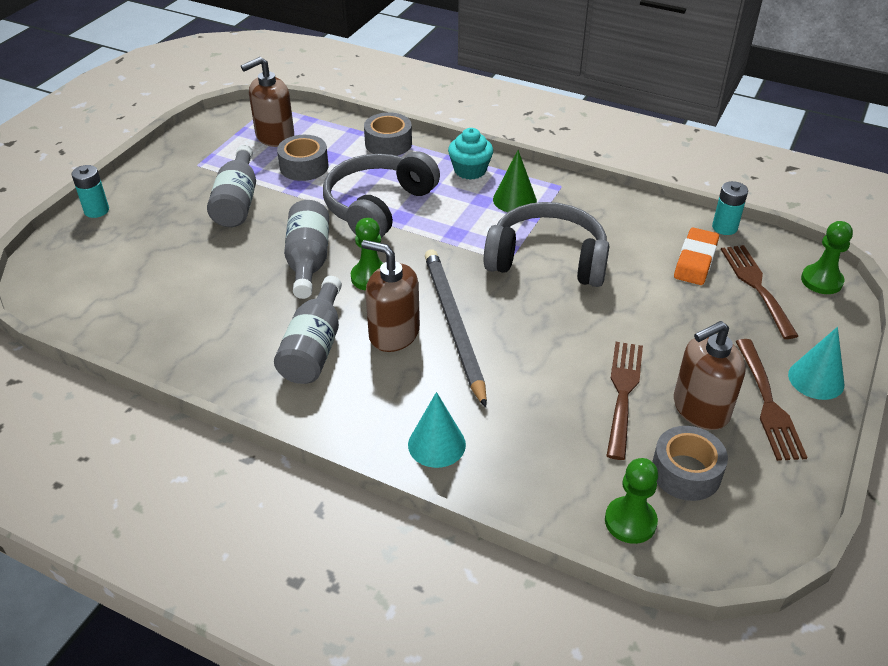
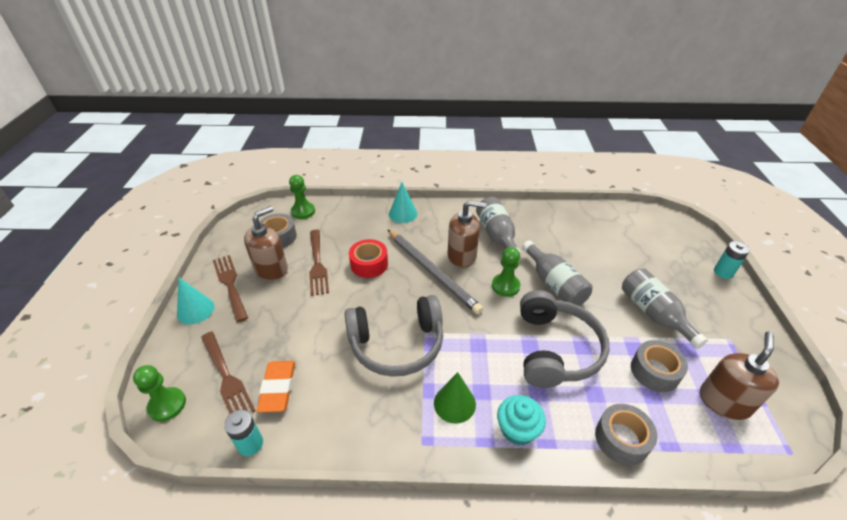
camera: 155 degrees right, 0 degrees up
none -> red tape [349,239,388,278]

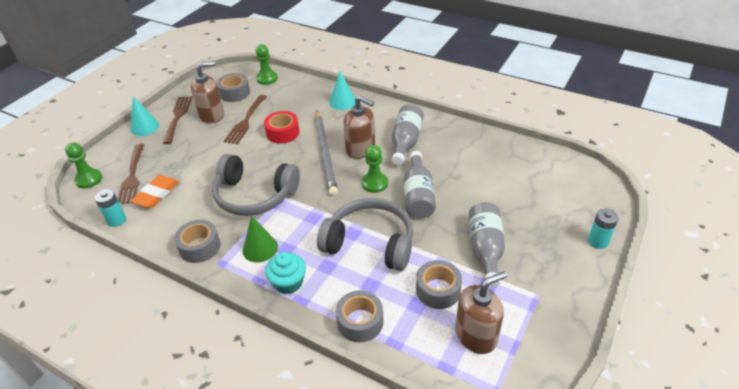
camera: 30 degrees right, 0 degrees up
grey headphones [520,290,610,388] -> grey headphones turned 105 degrees counterclockwise [317,198,413,271]
none -> grey tape [174,220,220,263]

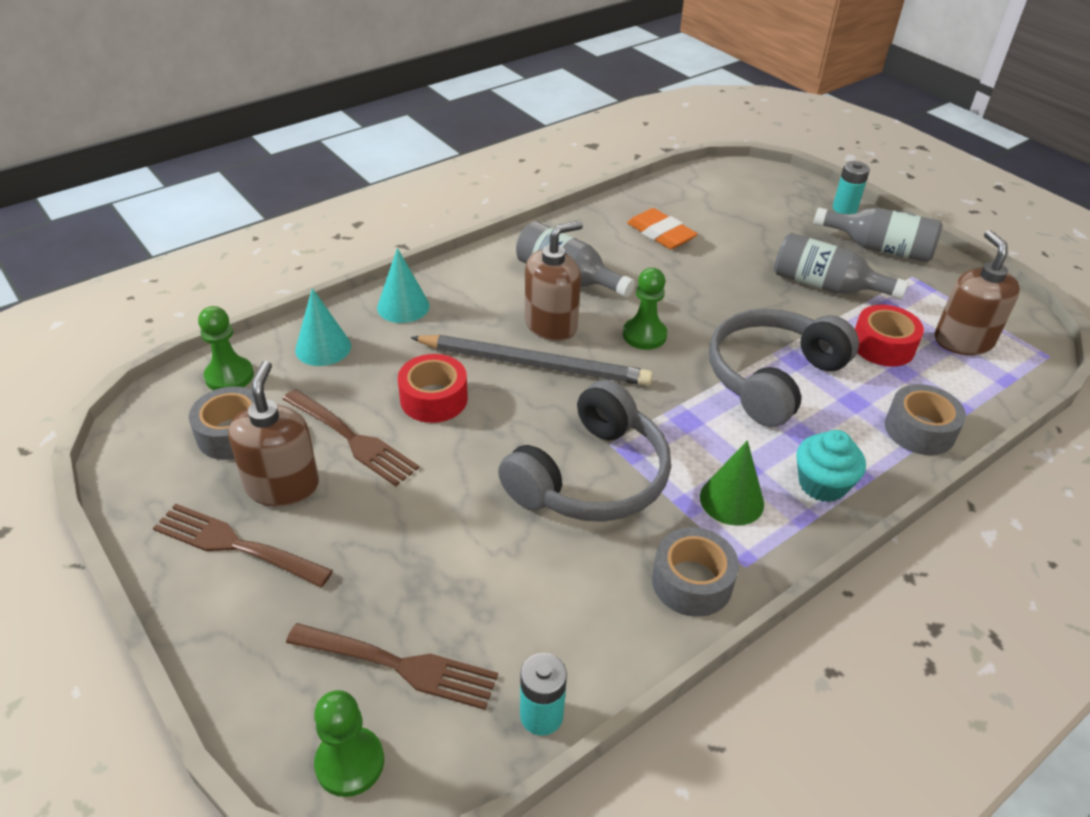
camera: 70 degrees left, 0 degrees up
turquoise cone [131,97,159,136] -> turquoise cone moved to [295,288,351,366]
orange eraser [131,175,179,208] -> orange eraser moved to [627,208,698,249]
grey bottle [404,151,436,218] -> grey bottle moved to [814,208,943,262]
grey tape [416,260,462,309] -> red tape [855,305,924,367]

